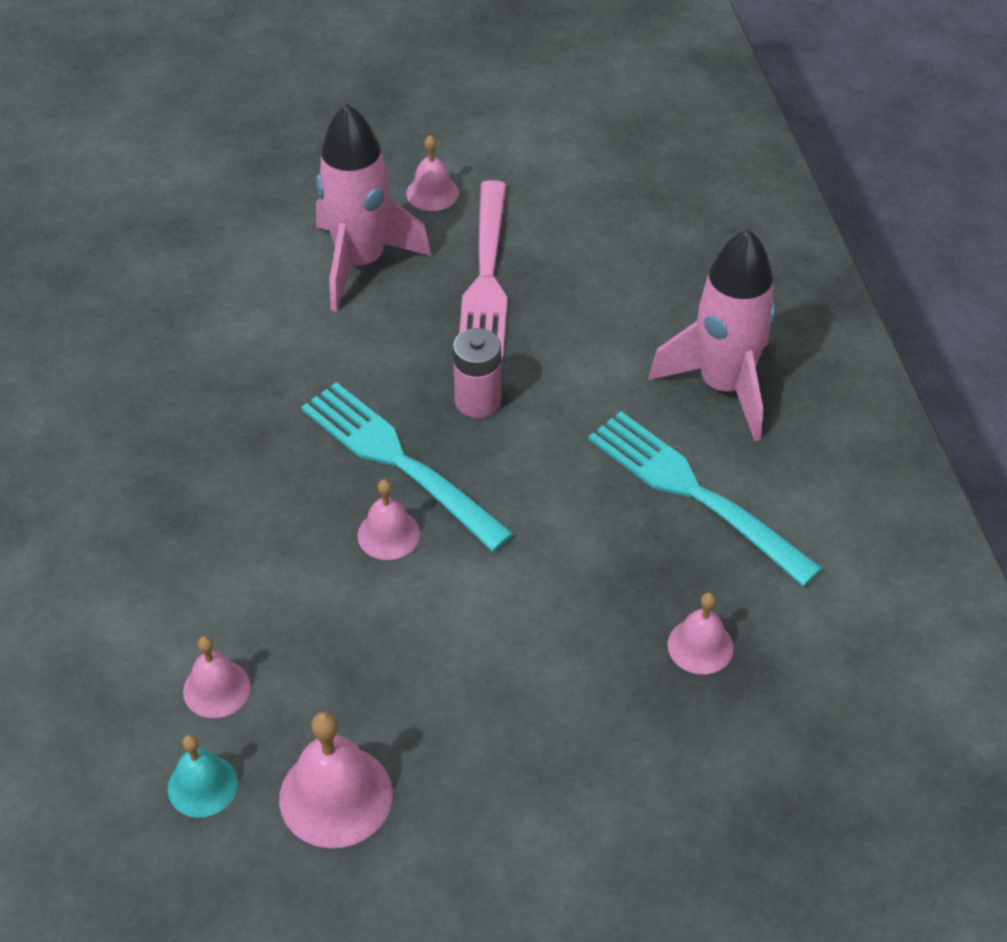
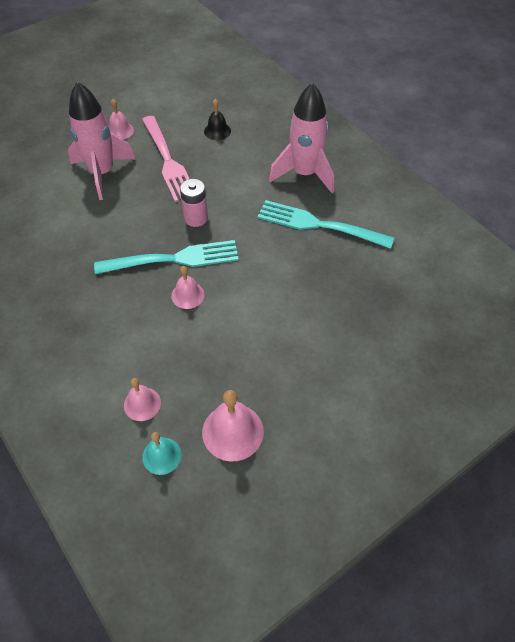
camera: 25 degrees left, 5 degrees up
turquoise fork [301,382,514,552] -> turquoise fork turned 150 degrees clockwise [94,240,239,274]
pink bell [668,593,734,674] -> none
none -> black bell [204,99,231,140]

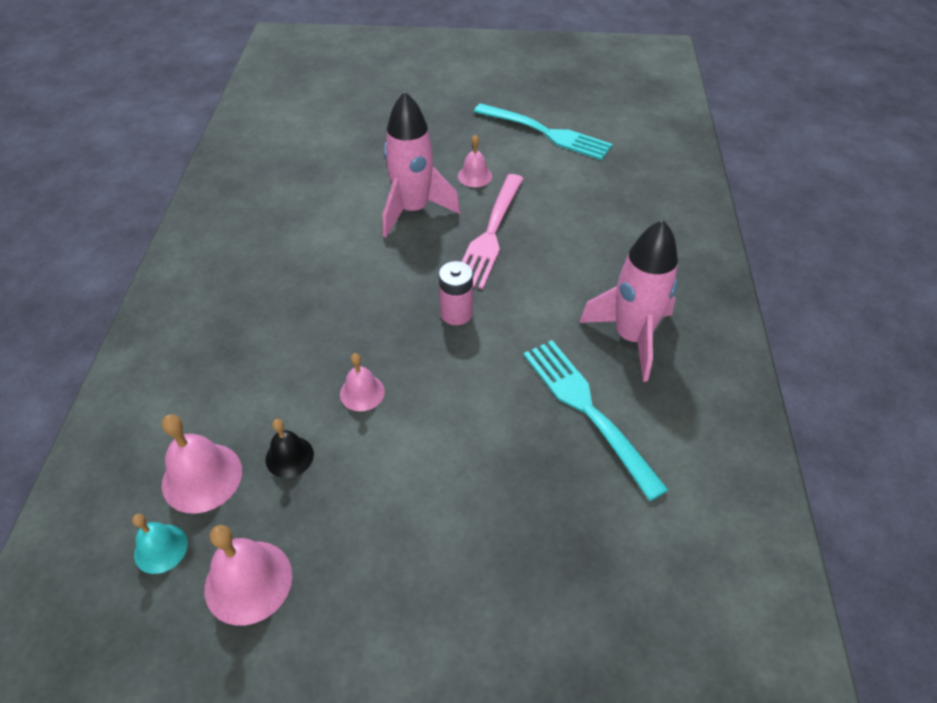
camera: 40 degrees right, 5 degrees down
turquoise fork [94,240,239,274] -> turquoise fork moved to [474,103,613,160]
pink bell [124,378,161,421] -> pink bell [162,414,242,514], size x1.61
black bell [204,99,231,140] -> black bell moved to [266,419,314,478]

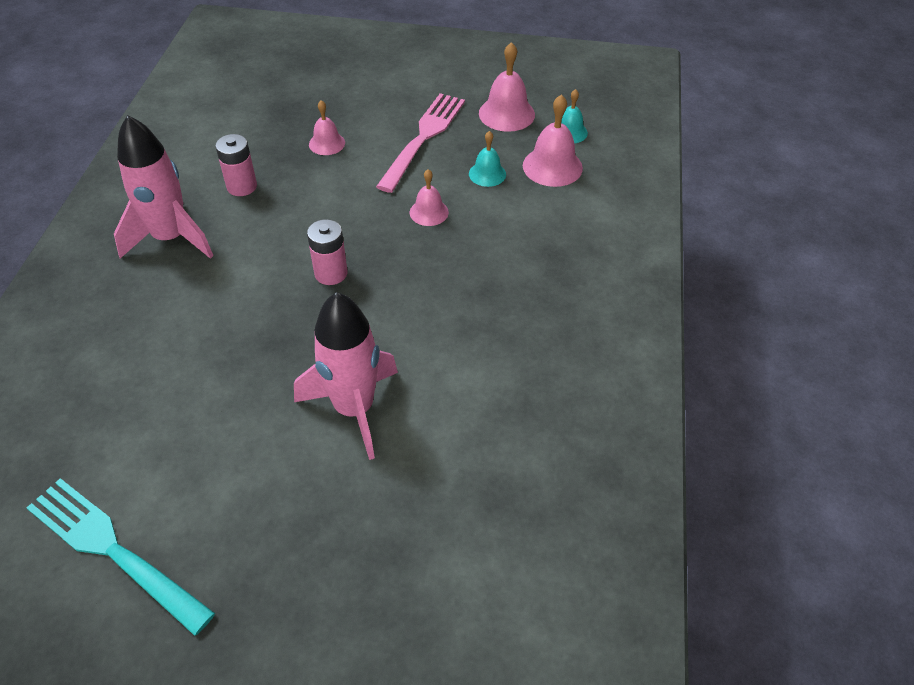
camera: 175 degrees left, 0 degrees up
black bell [266,419,314,478] -> turquoise bell [469,131,506,187]
pink bell [458,134,492,187] -> pink bell moved to [309,100,345,155]
pink fork [462,174,524,289] -> pink fork moved to [376,93,465,193]
turquoise fork [524,340,669,501] -> pink battery [215,134,257,196]

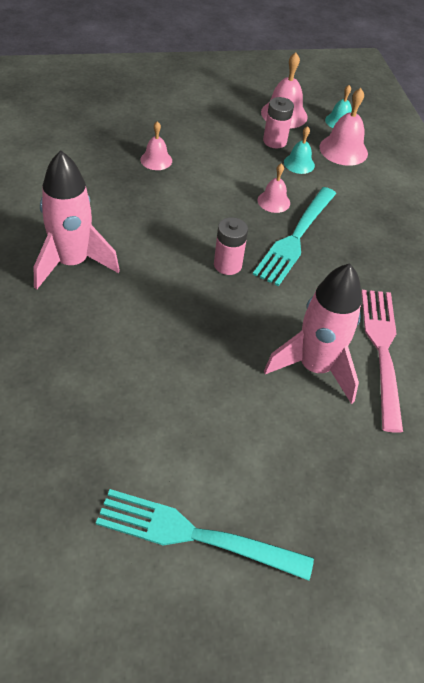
camera: 25 degrees left, 0 degrees up
pink battery [215,134,257,196] -> pink battery moved to [263,97,294,149]
pink fork [376,93,465,193] -> pink fork moved to [361,290,403,433]
none -> turquoise fork [253,187,336,286]

